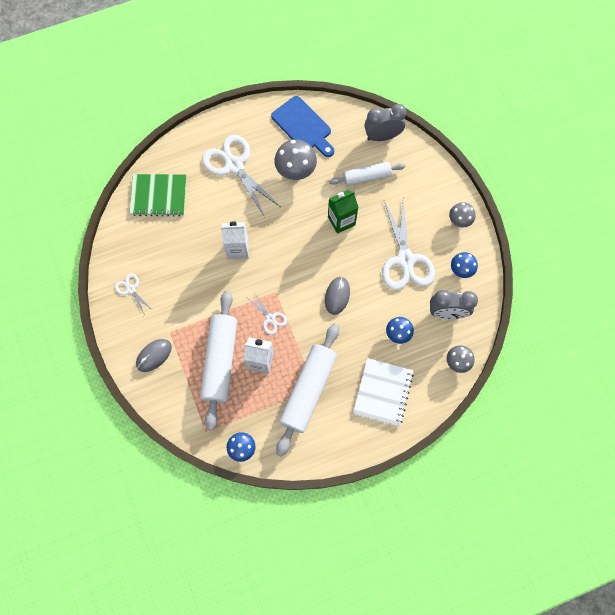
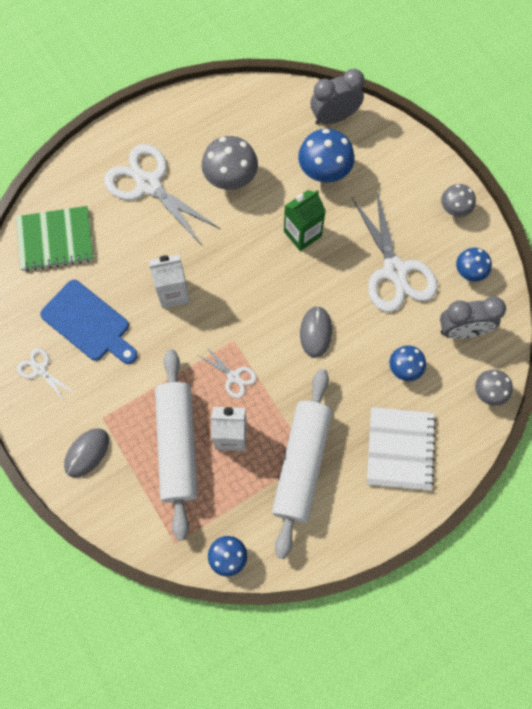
camera: 10 degrees left, 0 degrees up
blue cutting board [271,96,334,157] -> blue cutting board moved to [40,280,138,364]
white rolling pin [329,162,405,186] -> blue mushroom [298,129,355,182]

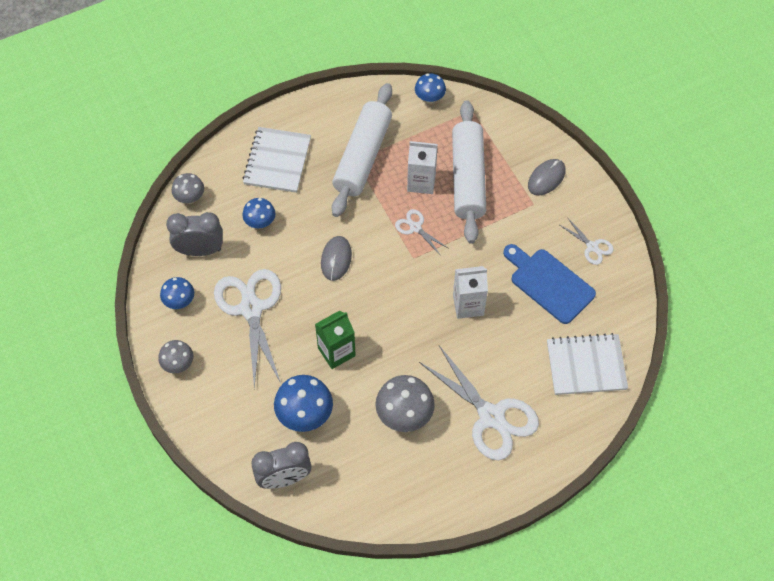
camera: 175 degrees left, 10 degrees down
green notebook [16,206,94,271] -> white notebook [547,333,628,395]

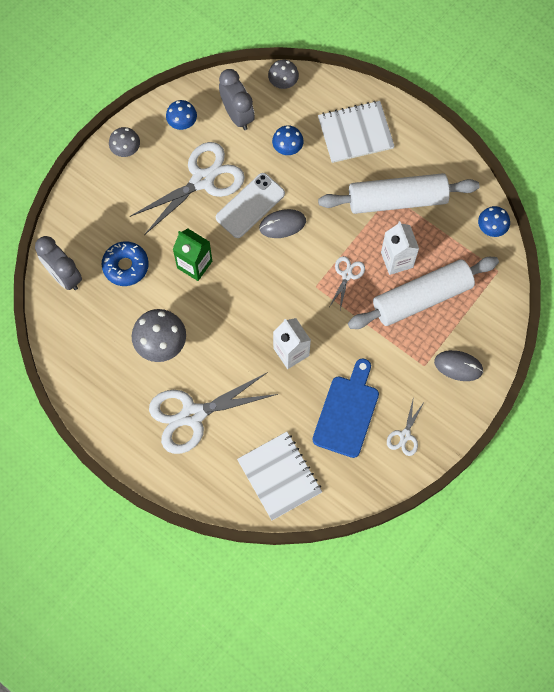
camera: 65 degrees right, 10 degrees up
blue mushroom [274,375,333,432] -> blue donut [102,242,149,286]
white scissors [419,346,539,460] -> white scissors turned 45 degrees clockwise [149,372,278,454]
none -> white phone [216,173,285,238]

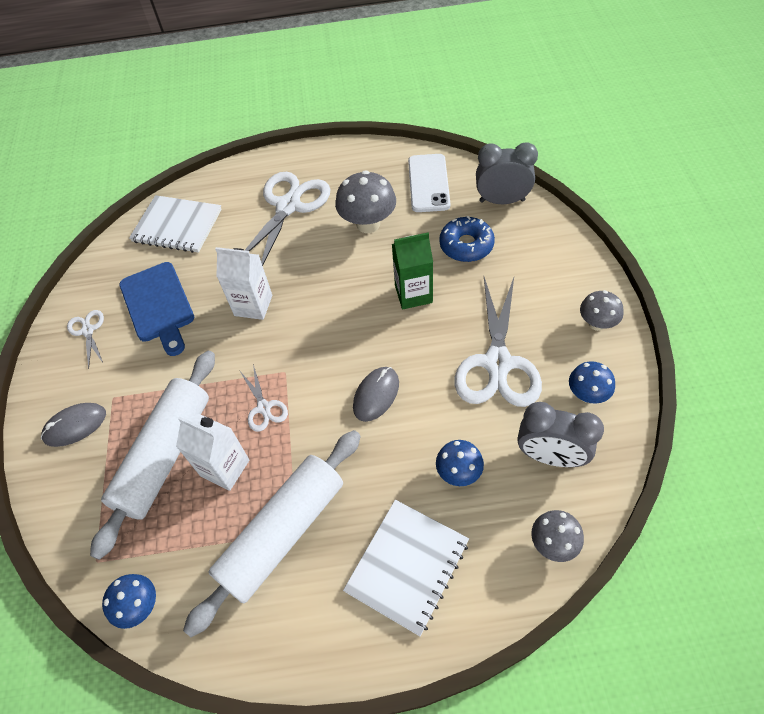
camera: 140 degrees right, 15 degrees down
white phone [216,173,285,238] -> white phone moved to [408,154,450,212]

